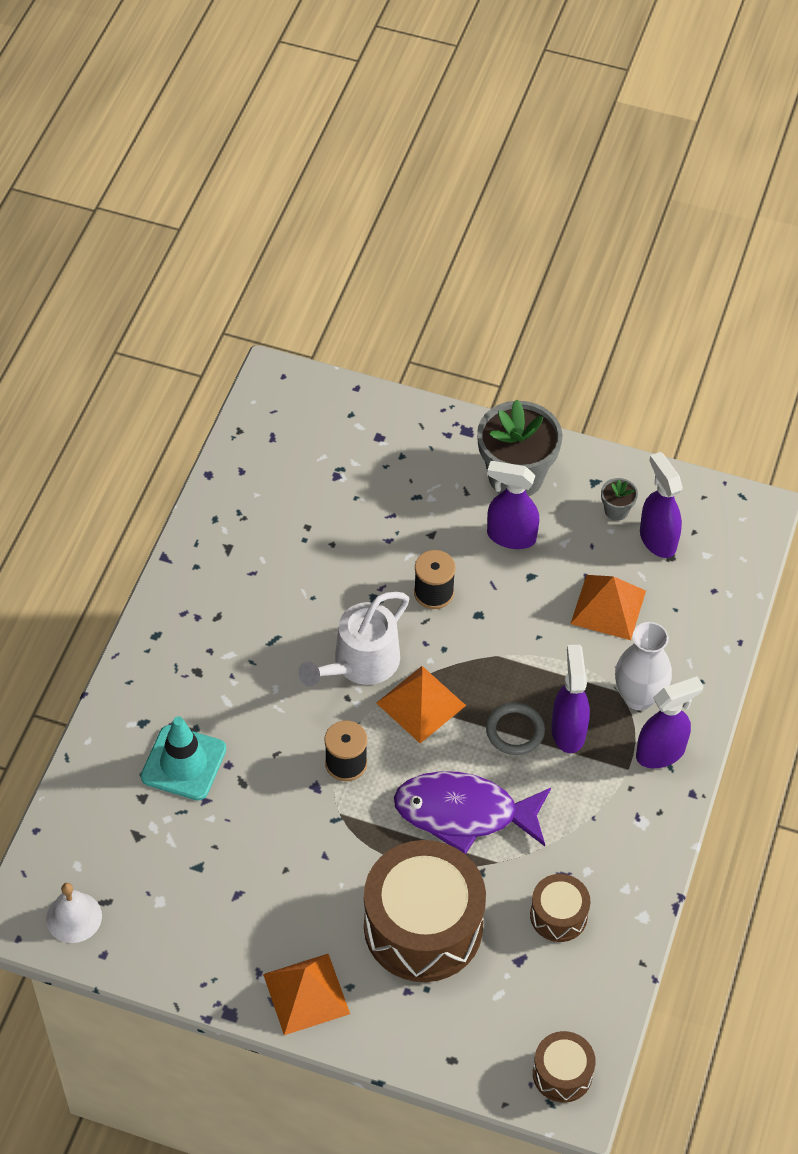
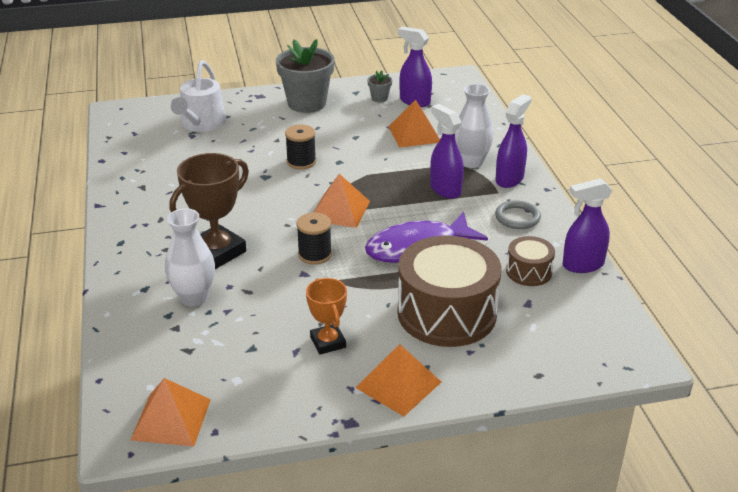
camera: 30 degrees left, 20 degrees down
white bell [46,883,102,943] -> orange pyramid [131,378,211,447]
turquoise traffic cone [141,716,226,801] -> white vase [165,208,215,306]
white watering can [298,592,409,687] -> white watering can moved to [171,60,226,132]
grey ring [486,702,545,755] -> grey ring moved to [495,200,541,229]
purple spray bottle [487,461,539,549] -> purple spray bottle moved to [562,178,612,273]
brown drum [533,1031,596,1103] -> none
none -> brown trophy [169,153,249,269]
none -> orange trophy [306,278,347,355]

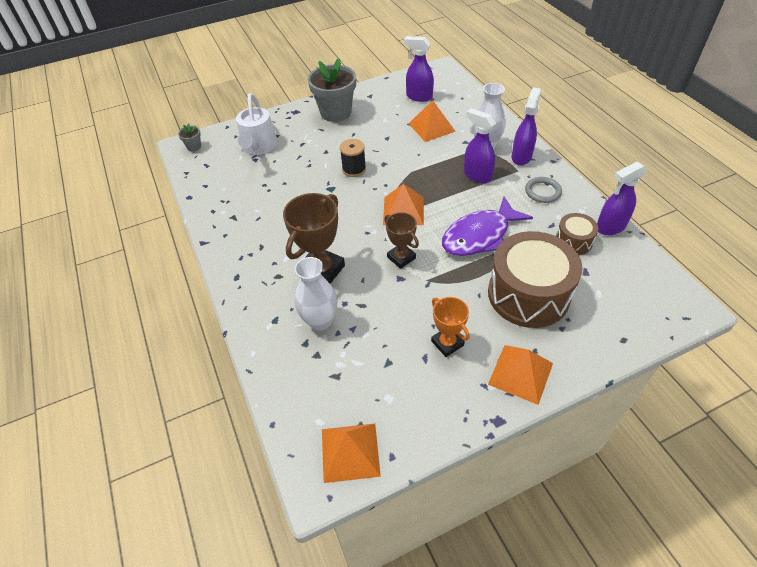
camera: 10 degrees left, 15 degrees up
black spool [296,213,332,265] -> brown trophy [384,212,419,269]
grey flower pot [367,70,392,102] -> grey flower pot moved to [178,124,201,151]

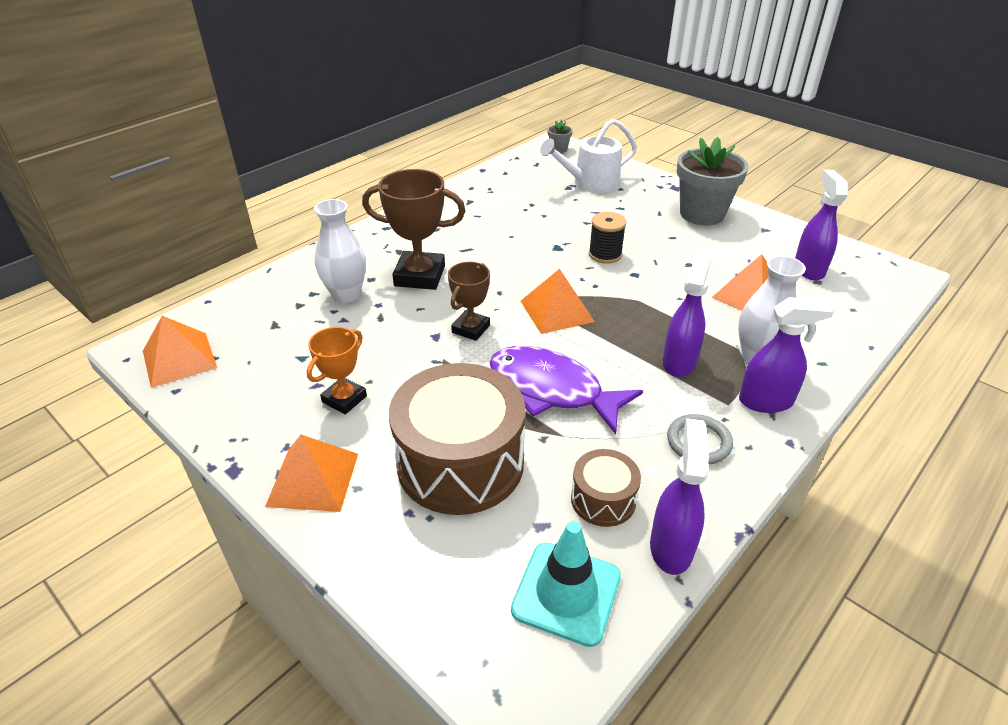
camera: 65 degrees right, 10 degrees down
purple spray bottle [597,161,647,235] -> purple spray bottle turned 60 degrees clockwise [650,418,709,575]
none -> turquoise traffic cone [511,521,621,647]

